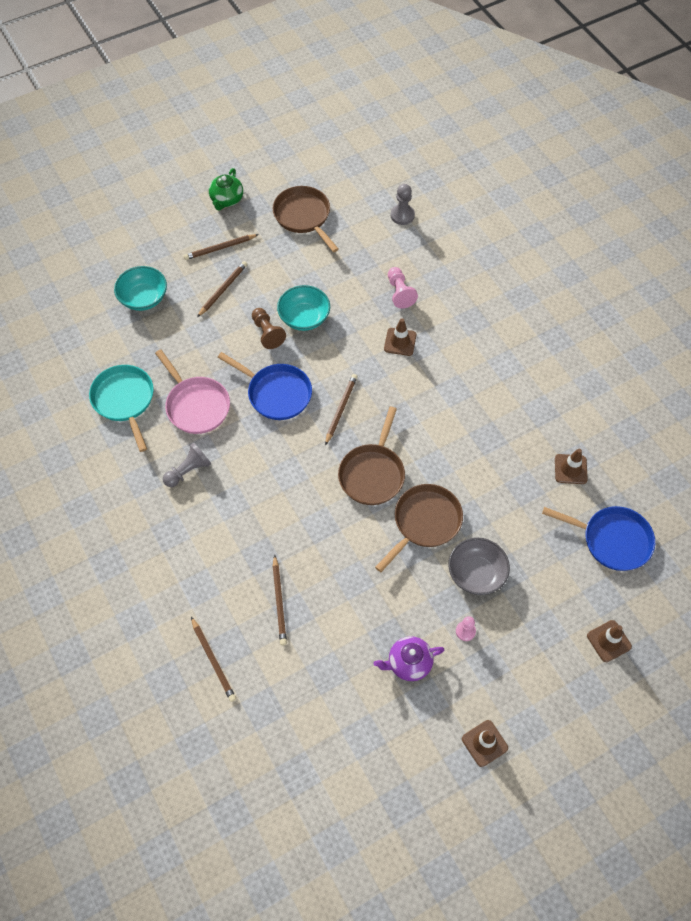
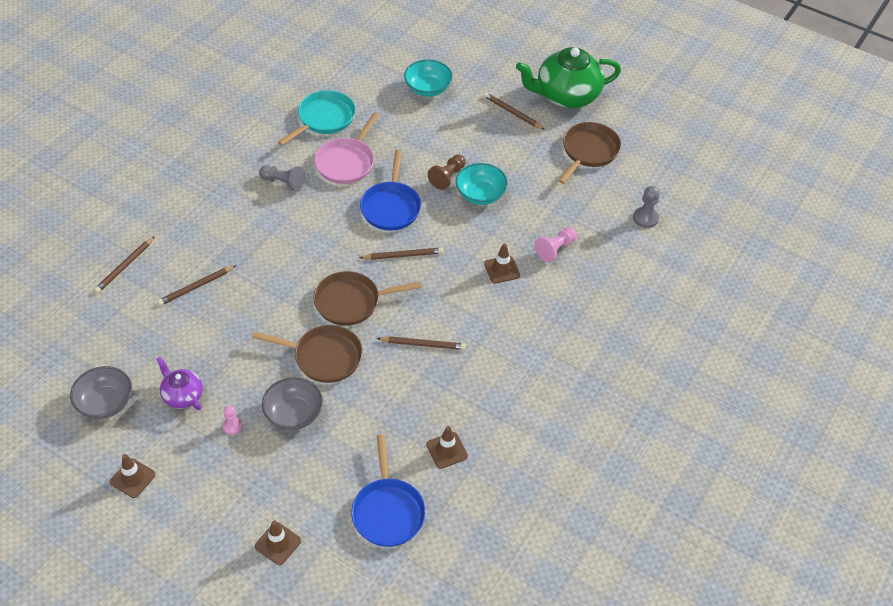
camera: 60 degrees right, 10 degrees down
brown pencil [197,261,247,317] -> brown pencil moved to [377,336,466,350]
green teapot [209,168,243,211] -> green teapot [516,47,621,108], size x1.94
none -> grey bowl [70,366,132,419]

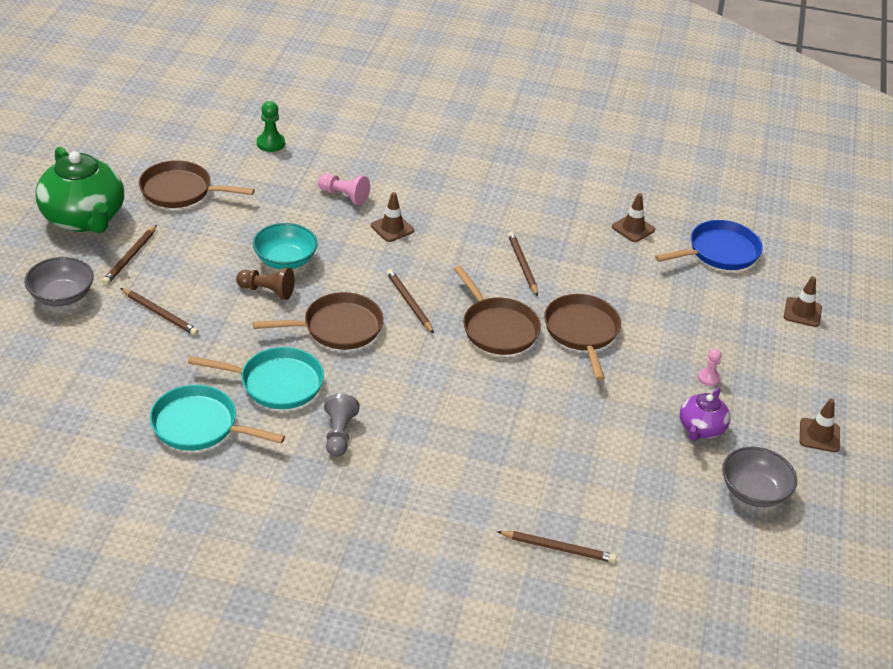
camera: 110 degrees left, 10 degrees down
brown pencil [157,266,235,306] -> brown pencil moved to [120,288,199,336]
grey bowl [262,377,323,430] -> grey bowl moved to [24,257,94,307]
pink pan [314,112,379,184] -> turquoise pan [188,347,324,409]
blue pan [360,150,421,231] -> brown pan [253,292,383,350]
turquoise bowl [404,59,453,97] -> none
grey pawn [633,186,660,228] -> green pawn [257,101,285,152]

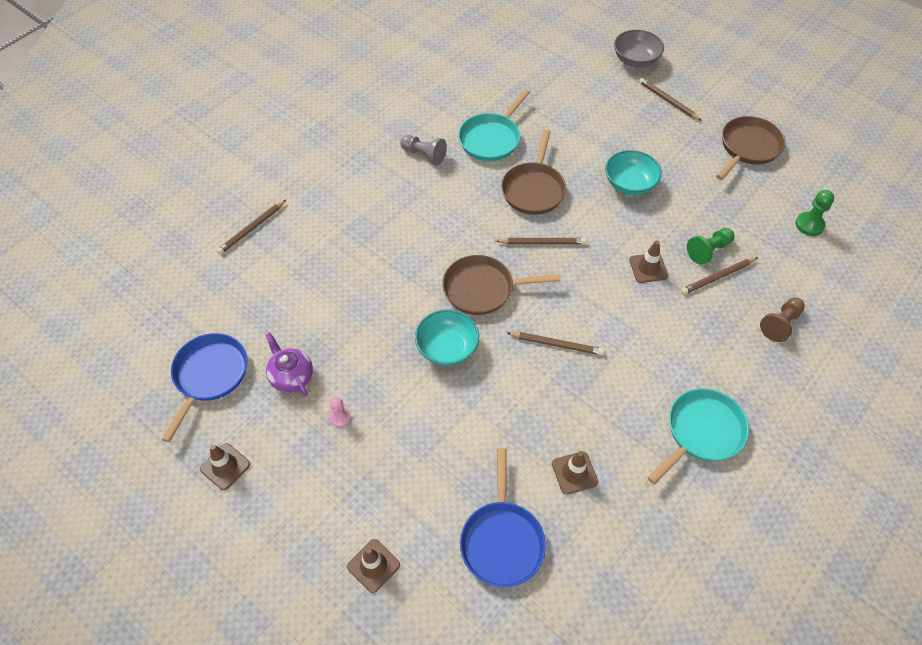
camera: 120 degrees right, 15 degrees up
green teapot [36,147,124,233] -> none
brown pencil [120,288,199,336] -> brown pencil moved to [681,257,758,295]
turquoise pan [150,385,285,451] -> turquoise pan moved to [648,388,749,485]
brown pawn [236,267,294,300] -> brown pawn moved to [760,297,805,342]
pink pawn [318,174,370,205] -> green pawn [687,228,735,265]
brown pan [544,294,621,381] -> turquoise bowl [415,310,479,366]
grey bowl [722,447,797,507] -> blue pan [161,333,247,443]

